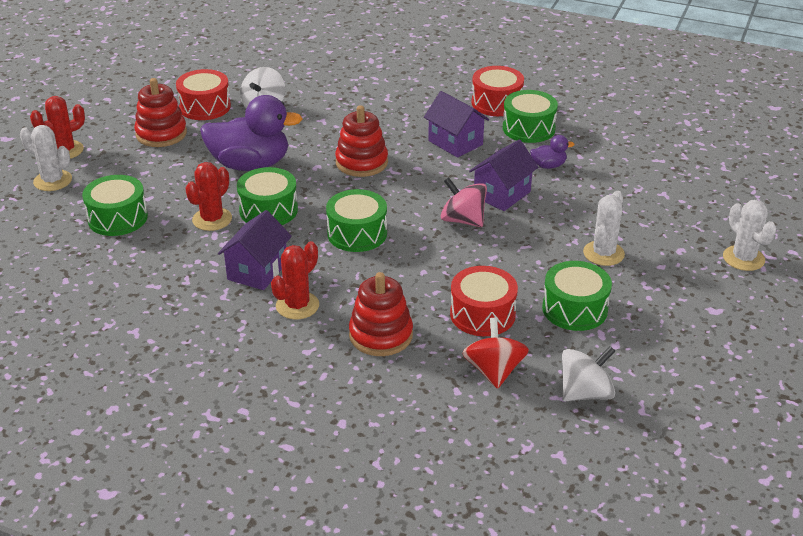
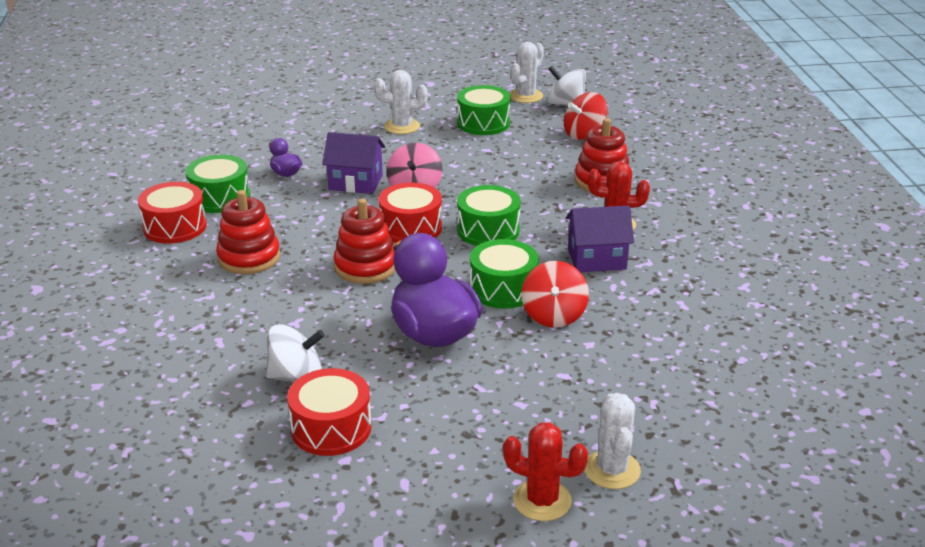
camera: 120 degrees left, 5 degrees down
green drum [82,175,148,236] -> none
red stacking toy [134,78,187,147] -> red stacking toy moved to [216,190,280,274]
red cactus [185,162,232,231] -> red spinning top [521,261,589,328]
purple house [424,91,489,158] -> none
red drum [450,266,518,336] -> red drum moved to [379,183,442,243]
white cactus [723,200,777,271] -> white cactus moved to [510,42,544,103]

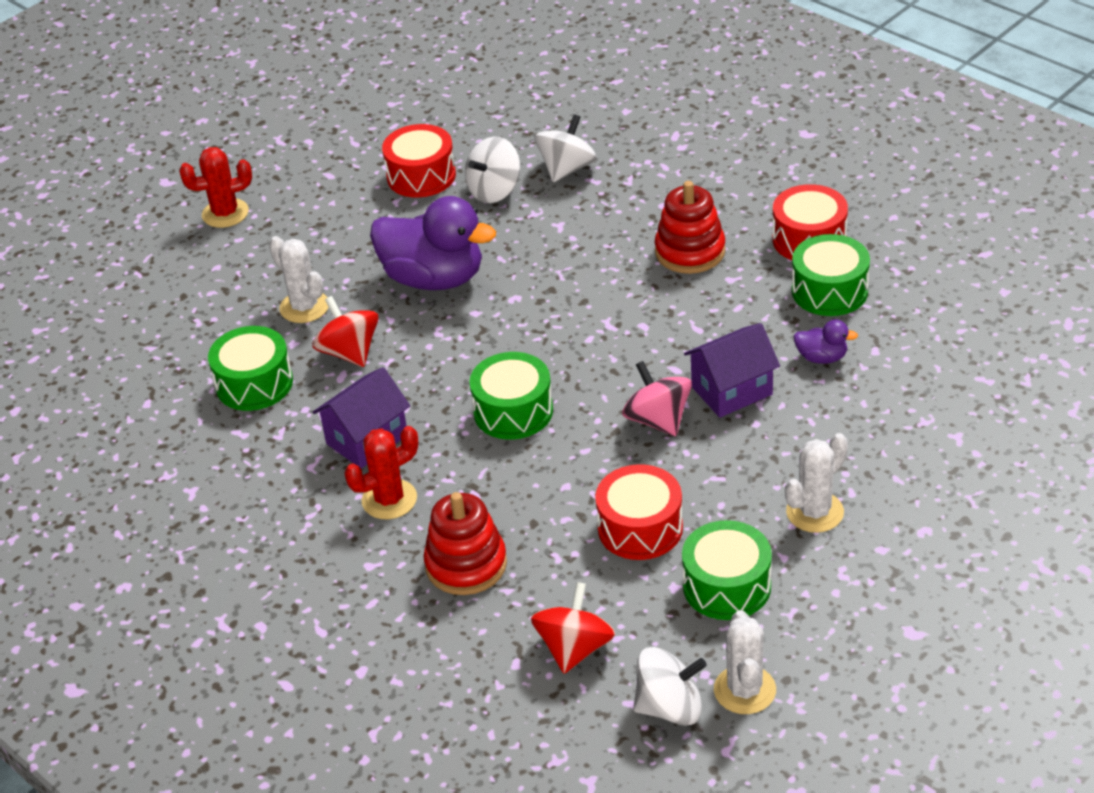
camera: 145 degrees right, 10 degrees up
red stacking toy [334,198,395,284] -> none
red drum [379,183,442,243] -> red drum moved to [595,464,683,560]
green drum [470,239,539,309] -> green drum moved to [208,326,293,411]
white cactus [585,393,641,489] -> white cactus moved to [269,236,328,323]
none -> white spinning top [534,114,597,182]

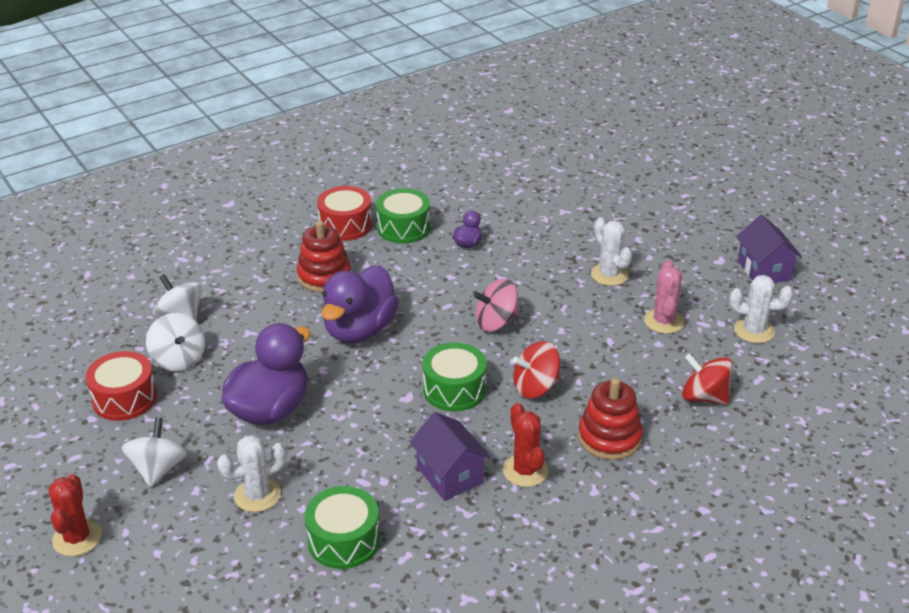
camera: 80 degrees left, 5 degrees down
red spinning top [312,296,379,367] -> red spinning top moved to [513,341,560,399]
red drum [595,464,683,560] -> none
white spinning top [633,647,707,726] -> white spinning top moved to [122,417,188,487]
green drum [682,520,772,620] -> pink cactus [644,260,684,334]
purple house [684,323,780,418] -> purple house moved to [736,215,802,283]
none -> purple duck [321,265,399,343]

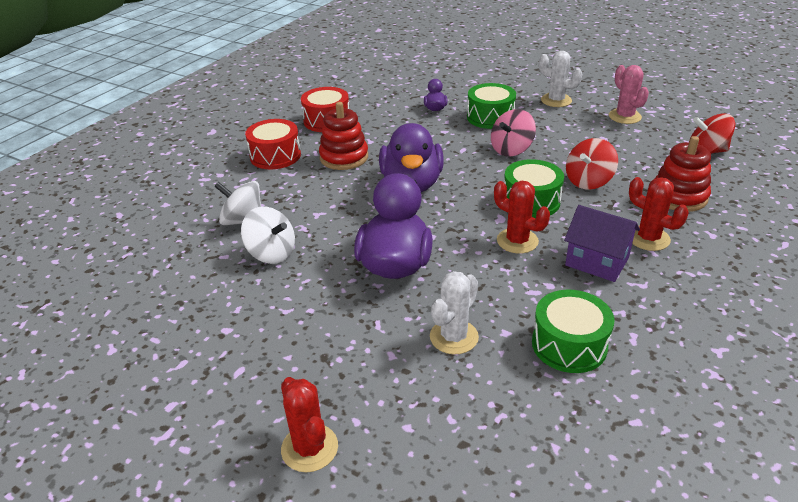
camera: 25 degrees left, 0 degrees up
red drum [85,351,157,421] -> red drum moved to [245,119,301,169]
white spinning top [122,417,188,487] -> none
green drum [376,188,431,244] -> green drum moved to [467,83,516,129]
white cactus [729,275,793,343] -> none
purple house [736,215,802,283] -> none
none -> red cactus [494,181,550,253]

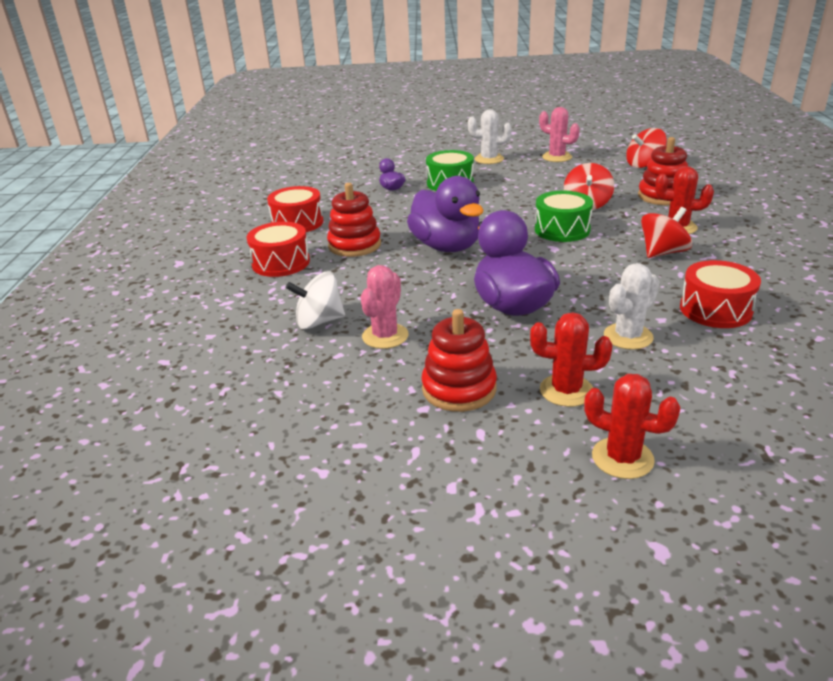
camera: 30 degrees left, 5 degrees down
white spinning top [241,207,295,264] -> pink cactus [361,265,408,349]
white cactus [430,271,479,355] -> white cactus turned 45 degrees clockwise [604,263,659,350]
pink spinning top [491,109,536,156] -> none
red cactus [494,181,550,253] -> red cactus moved to [530,312,612,407]
green drum [532,290,614,373] -> red drum [680,260,761,328]
purple house [564,205,640,282] -> red spinning top [641,207,692,258]
none -> red stacking toy [421,309,497,412]

